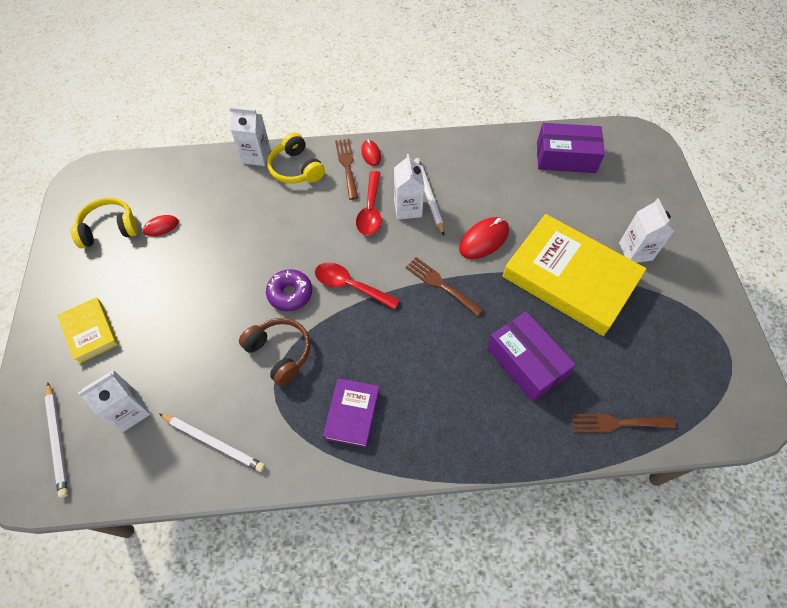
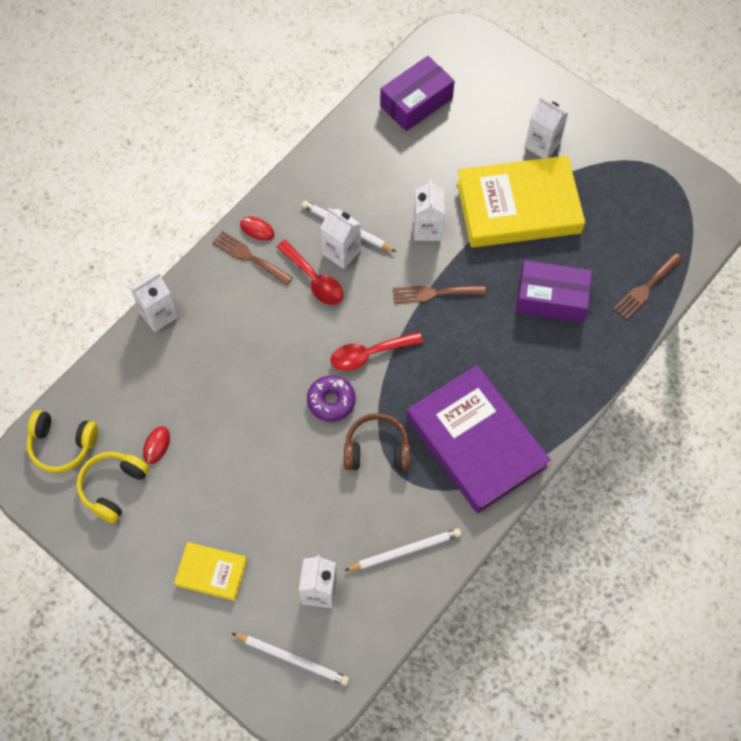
camera: 45 degrees left, 5 degrees up
yellow headphones [267,133,325,184] -> yellow headphones moved to [27,410,98,473]
purple book [323,378,379,448] -> purple book [407,365,551,513], size x2.08
red mouse [459,217,509,259] -> white carton [414,179,444,241]

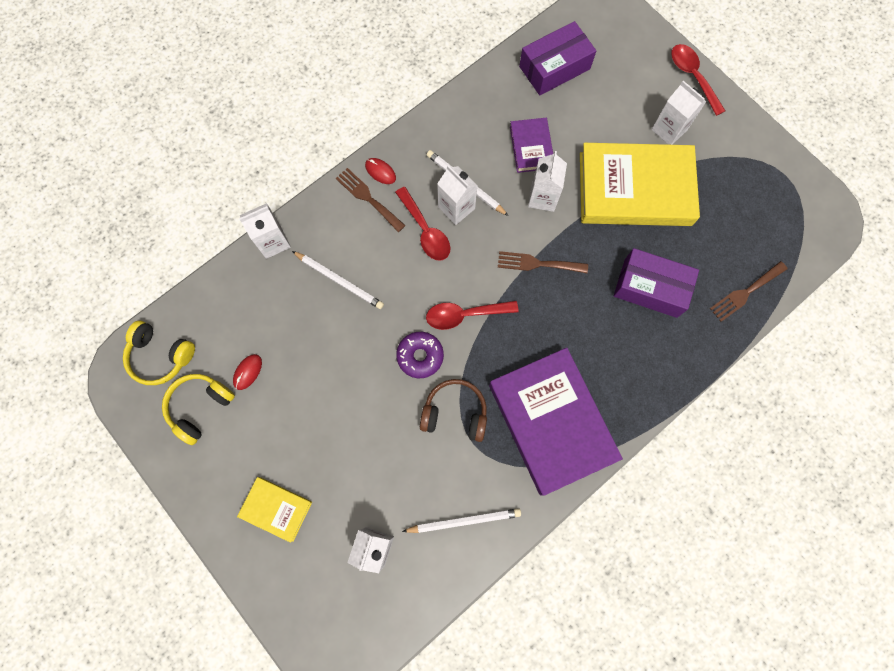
camera: 10 degrees right, 10 degrees up
white pencil [232,633,349,686] -> white pencil moved to [292,251,384,309]
none -> purple book [510,118,553,173]
none -> red spoon [671,44,725,116]

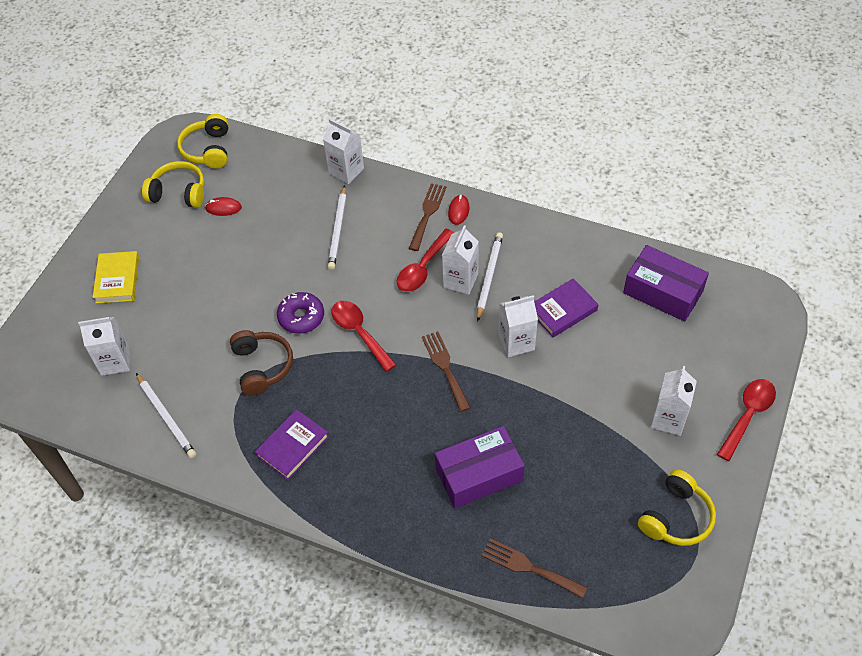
camera: 65 degrees right, 20 degrees down
purple book [489,348,623,496] -> purple book [255,409,329,480], size x0.48
yellow book [580,143,700,226] -> none
purple box [614,248,699,318] -> purple box turned 75 degrees clockwise [435,426,525,509]
none -> yellow headphones [638,469,716,546]

